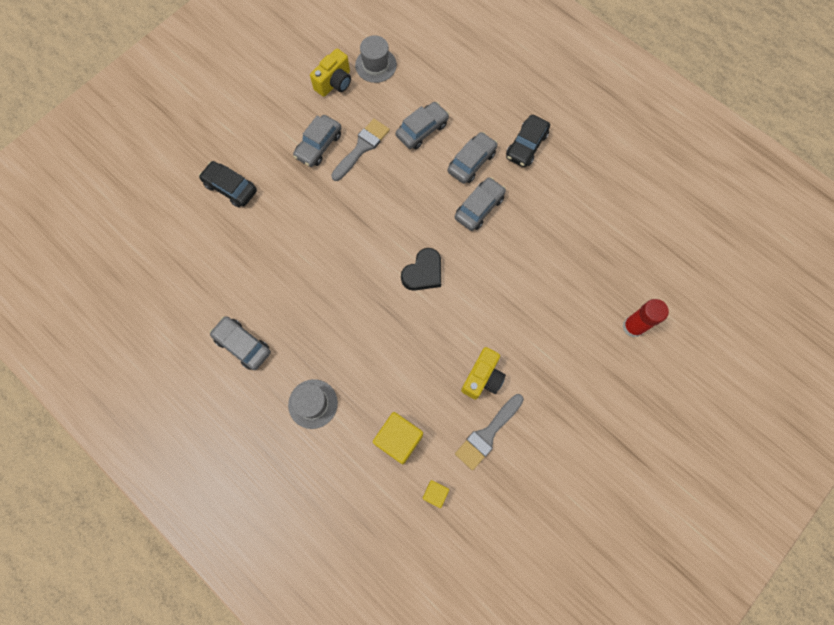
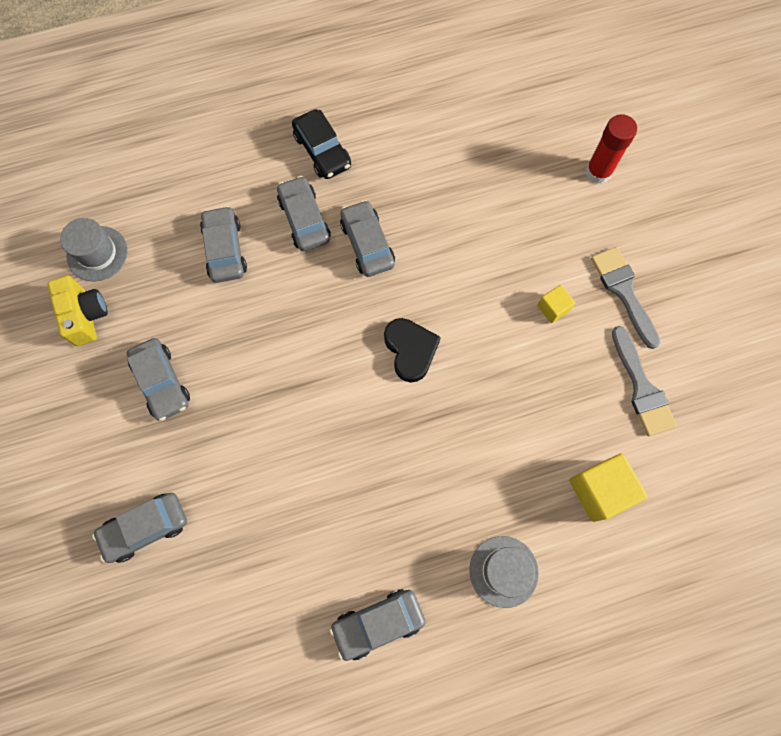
camera: 60 degrees left, 0 degrees up
black car [199,161,257,207] -> grey car [92,493,187,563]
grey brush [331,119,390,181] -> grey brush moved to [591,247,660,349]
yellow cube [423,480,449,508] -> yellow cube moved to [537,285,575,323]
yellow camera [461,347,506,399] -> none

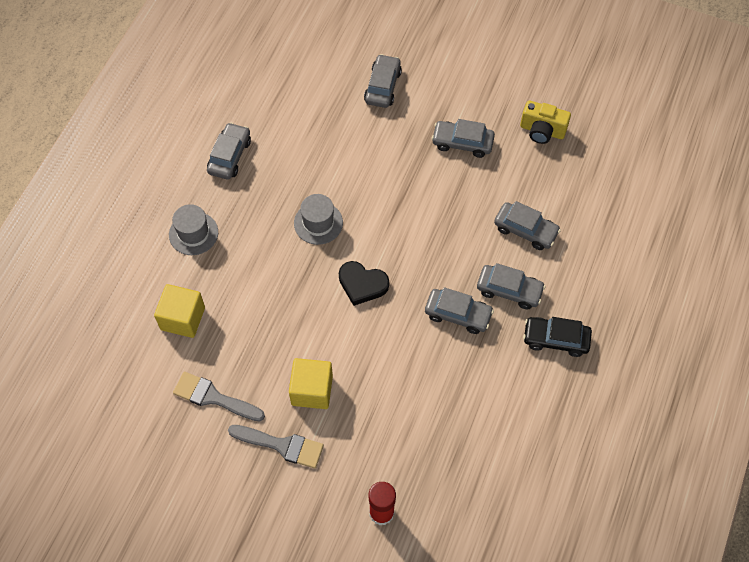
camera: 130 degrees right, 10 degrees down
grey hat [60,218,128,281] -> grey hat moved to [294,194,343,245]
yellow cube [537,285,575,323] -> yellow cube [289,358,333,409], size x1.83

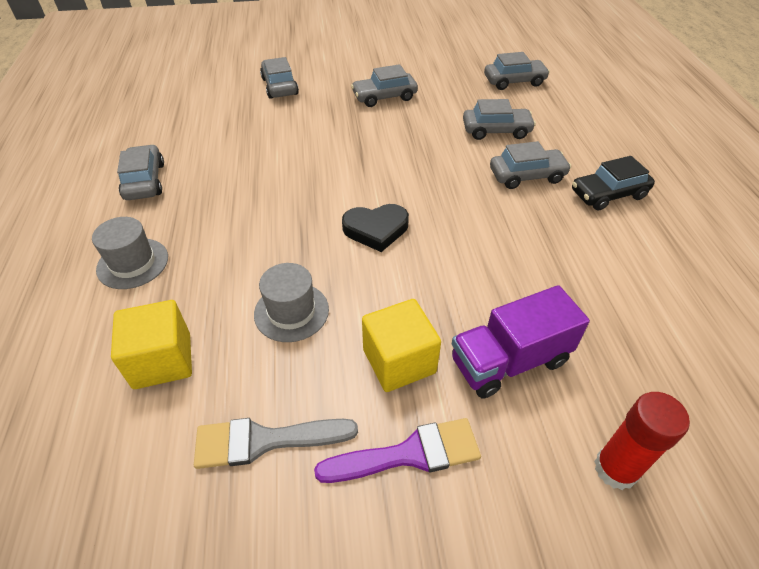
camera: 30 degrees left, 15 degrees down
grey brush [228,425,324,469] -> purple brush [314,418,481,483]
grey hat [294,194,343,245] -> grey hat moved to [254,263,329,342]
grey car [425,287,494,334] -> grey car moved to [484,52,550,90]
yellow camera [520,100,571,144] -> none
none -> purple truck [452,285,590,398]

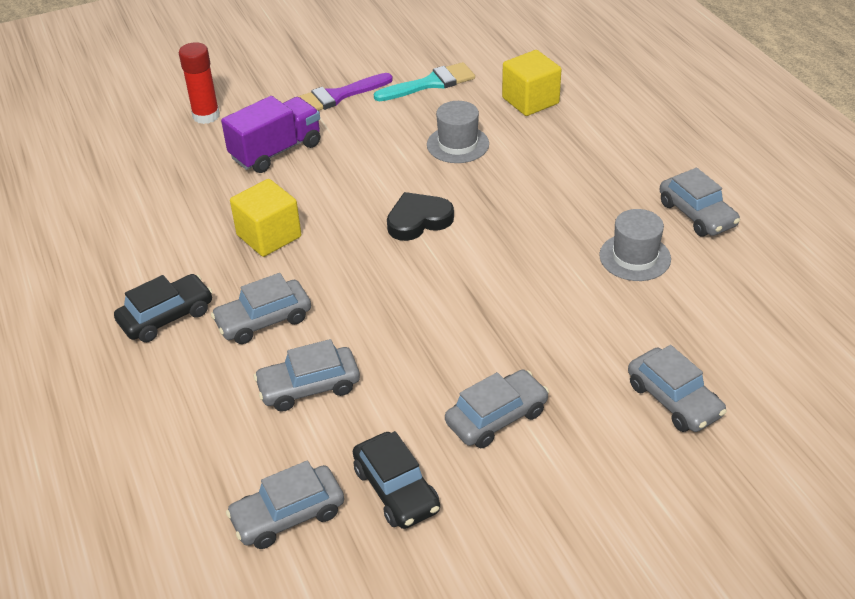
camera: 165 degrees right, 5 degrees down
grey hat [92,217,168,289] -> grey hat moved to [599,209,671,281]
grey brush [194,418,358,469] -> turquoise brush [374,62,475,101]
yellow cube [362,299,441,392] -> yellow cube moved to [230,179,301,257]
none -> black car [353,431,440,529]

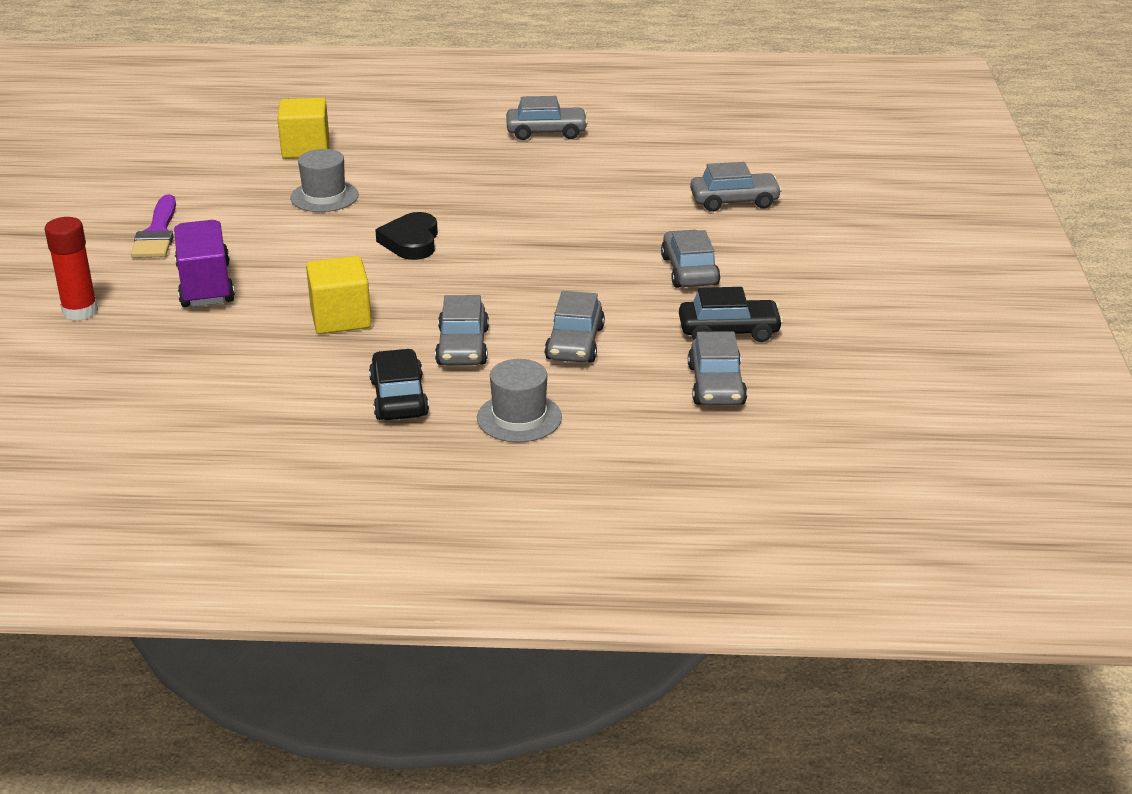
camera: 65 degrees left, 10 degrees down
turquoise brush [374,62,475,101] -> none
grey hat [599,209,671,281] -> grey hat moved to [477,359,562,442]

